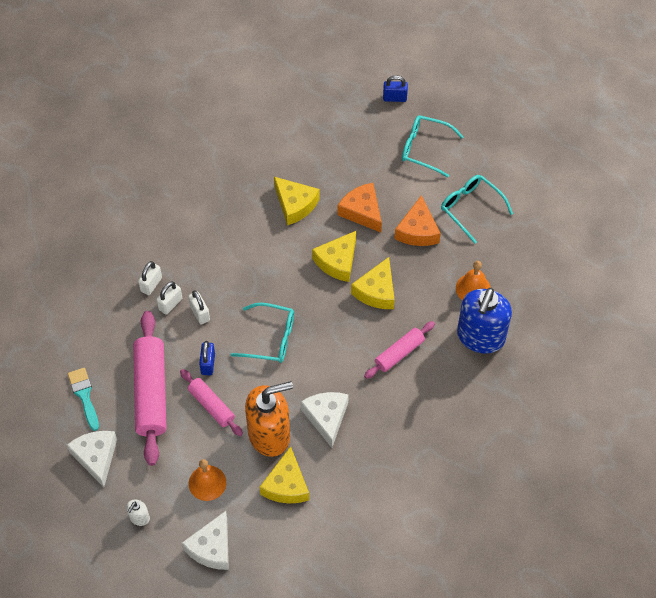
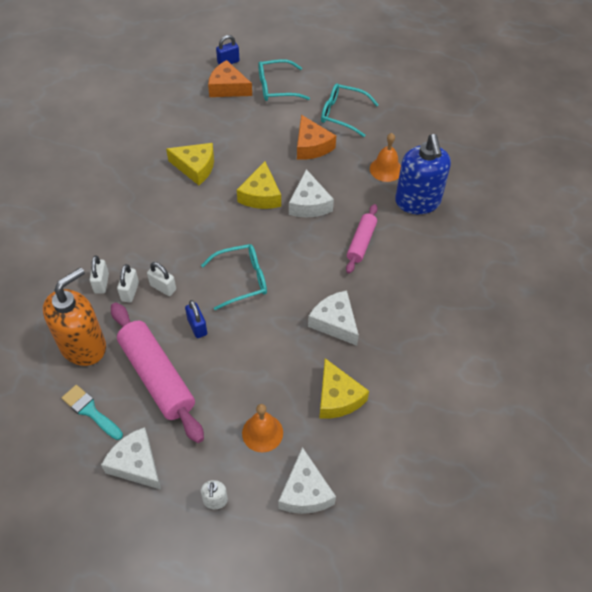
camera: 30 degrees left, 5 degrees down
pink rolling pin [180,369,243,436] -> none
orange soap dispenser [245,381,293,457] -> orange soap dispenser moved to [43,267,106,366]
orange cheese [338,183,382,233] -> orange cheese moved to [208,60,252,97]
yellow cheese [351,257,395,309] -> white cheese [289,169,334,217]

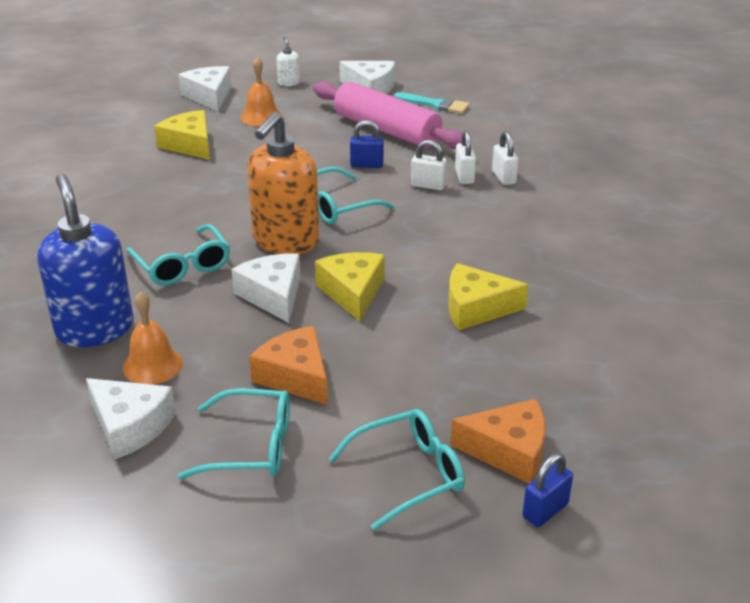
camera: 165 degrees right, 20 degrees down
orange soap dispenser [43,267,106,366] -> orange soap dispenser moved to [247,112,320,254]
blue padlock [185,300,207,338] -> blue padlock turned 45 degrees counterclockwise [350,120,384,168]
white cheese [308,290,359,346] -> white cheese moved to [86,378,176,459]
pink rolling pin [346,204,378,274] -> turquoise glasses [126,224,230,286]

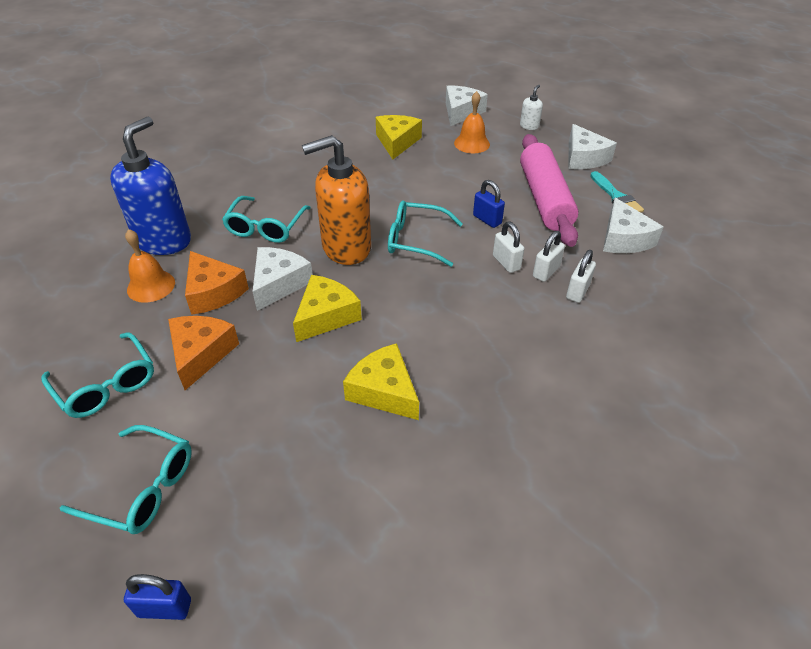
camera: 45 degrees right, 10 degrees up
white cheese [86,378,176,459] -> white cheese moved to [603,198,663,253]
orange cheese [451,399,546,483] -> orange cheese moved to [185,251,249,315]

